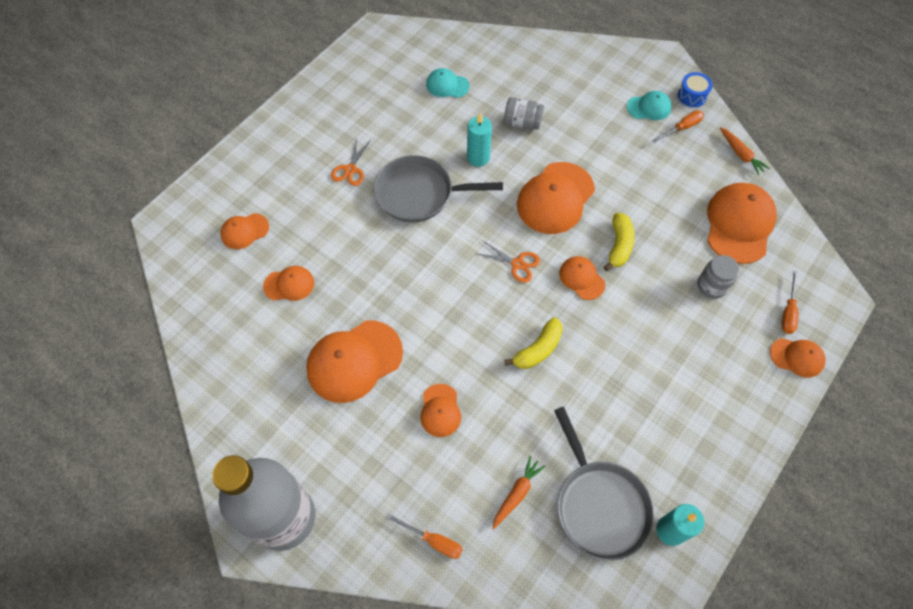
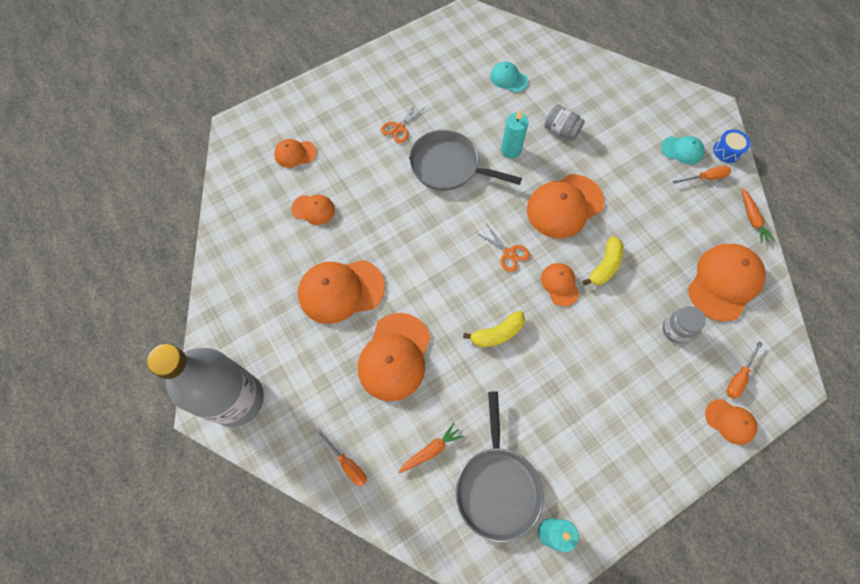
camera: 20 degrees right, 5 degrees up
orange cap [420,384,461,437] -> orange cap [358,313,431,401], size x1.87

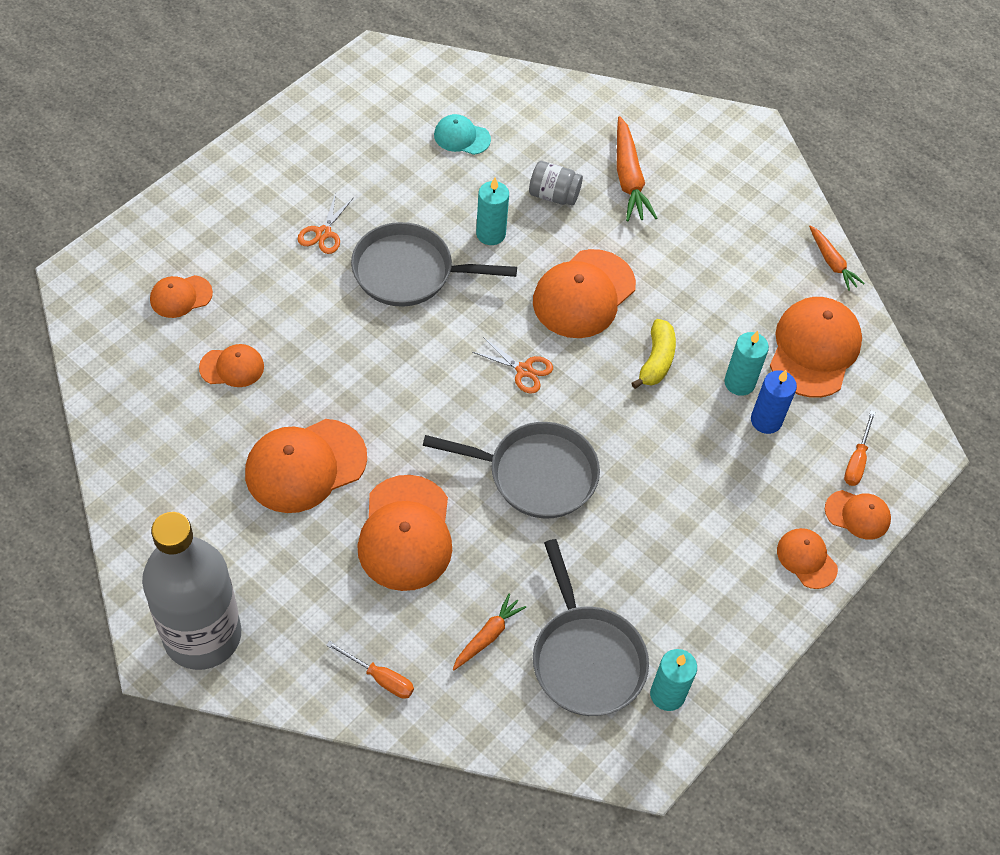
camera: 20 degrees left, 10 degrees down
yellow banana [463,311,525,347] -> grey pan [423,422,600,519]
orange cap [541,263,580,306] -> orange cap moved to [777,528,838,589]
turquoise cap [661,136,704,165] -> none
grey jar [662,306,706,343] -> blue candle [751,370,797,434]
orange screwdriver [673,166,731,184] -> none
blue drum [713,129,750,163] -> none
none -> orange carrot [617,116,657,221]
none -> turquoise candle [724,331,769,396]

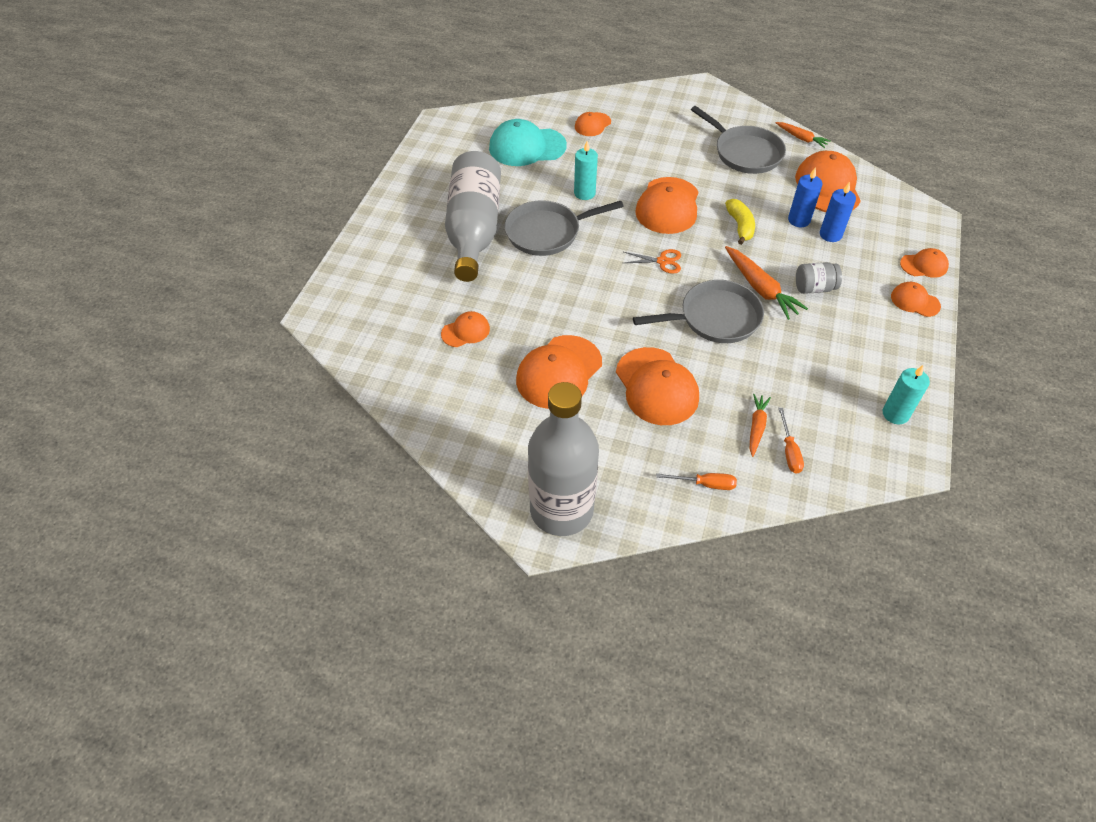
camera: 20 degrees left, 5 degrees down
orange cap [150,275,213,318] -> orange cap moved to [575,112,611,136]
orange scissors [297,193,354,254] -> grey bottle [445,151,501,282]
turquoise cap [434,114,491,155] -> turquoise cap [489,119,567,166], size x1.87
grey jar [529,161,583,206] -> grey jar moved to [796,262,842,294]
grey pan [533,539,649,716] -> grey pan moved to [691,106,786,174]
orange carrot [617,116,657,221] -> orange carrot moved to [725,246,808,320]
turquoise candle [724,331,769,396] -> blue candle [788,167,823,227]
orange screwdriver [844,411,876,486] -> orange screwdriver moved to [779,408,804,473]

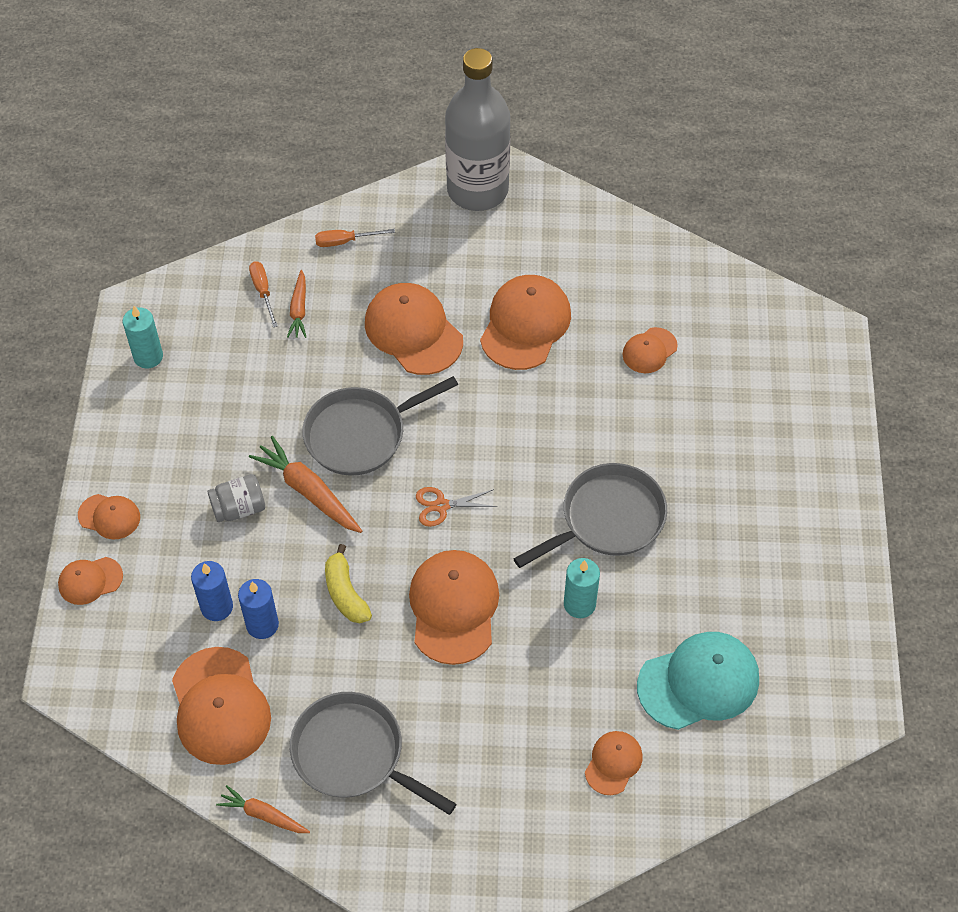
camera: 165 degrees right, 5 degrees up
grey bottle [445,151,501,282] -> none

